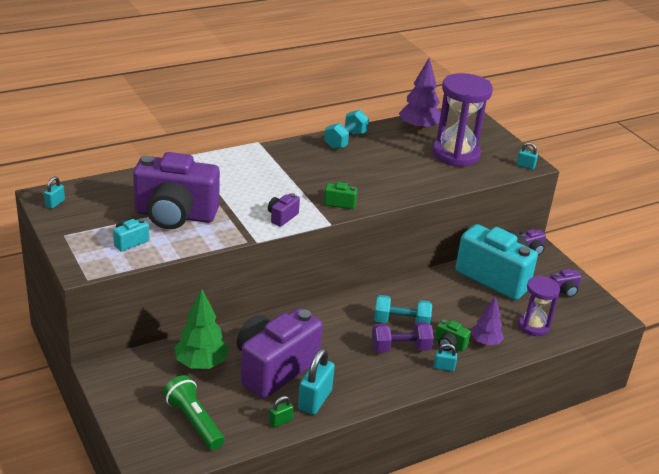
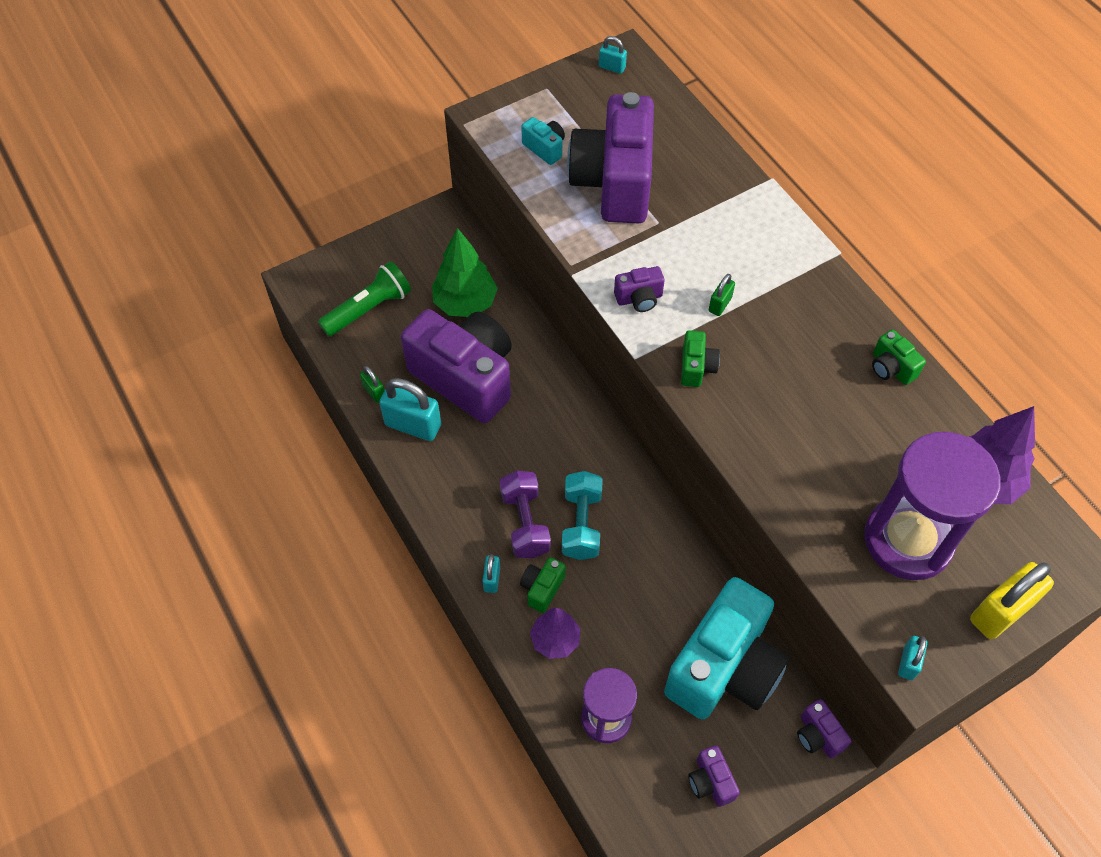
camera: 90 degrees right, 25 degrees up
purple camera [268,193,300,227] -> purple camera turned 135 degrees clockwise [614,266,665,312]
turquoise dumbbell [324,110,369,149] -> green camera [872,329,926,385]
none -> green padlock [709,274,735,316]
none -> yellow padlock [970,562,1054,639]

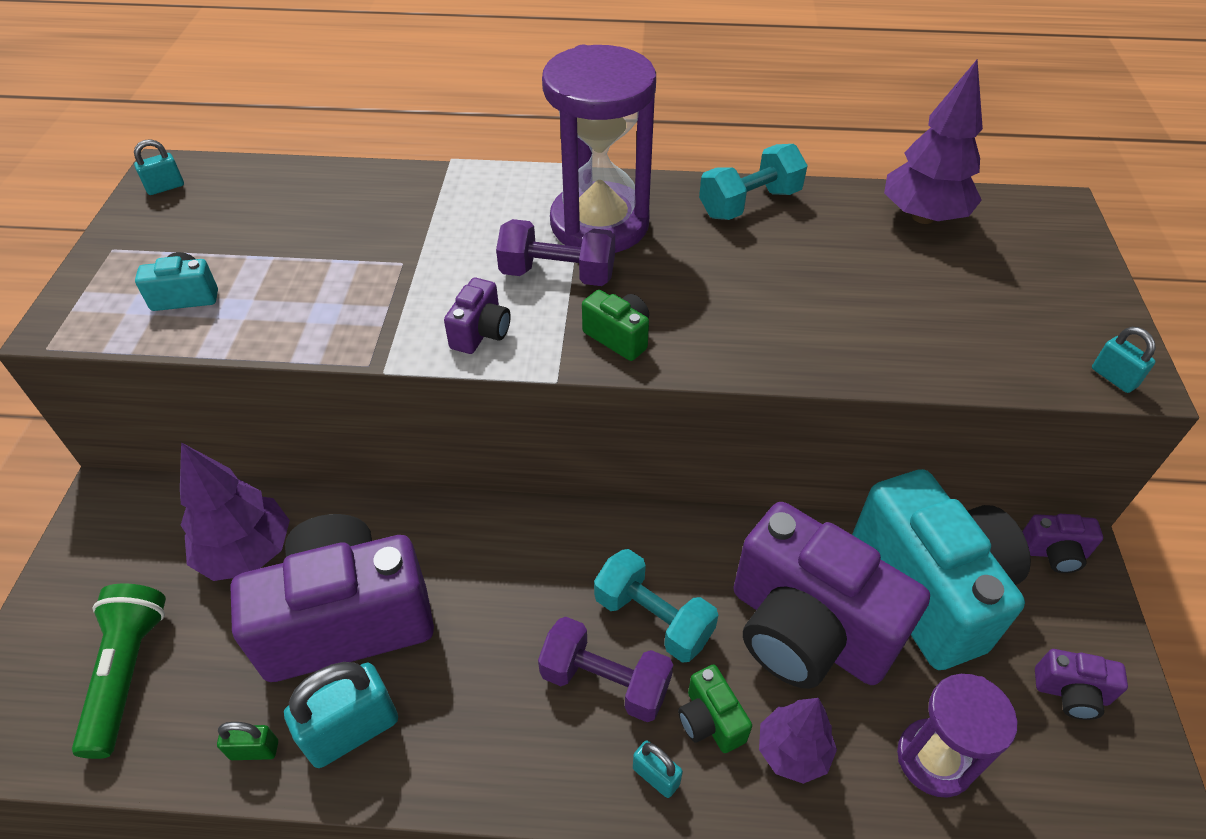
camera: 55 degrees left, 10 degrees down
green tree [432,228,498,317] -> purple tree [180,443,290,581]
purple camera [567,92,654,223] -> purple camera moved to [733,502,930,689]
green padlock [709,274,735,316] -> purple dumbbell [496,219,615,286]
purple hourglass [864,432,1001,580] -> purple hourglass moved to [542,45,656,253]
green camera [872,329,926,385] -> turquoise dumbbell [699,144,808,220]
yellow padlock [970,562,1054,639] -> none

